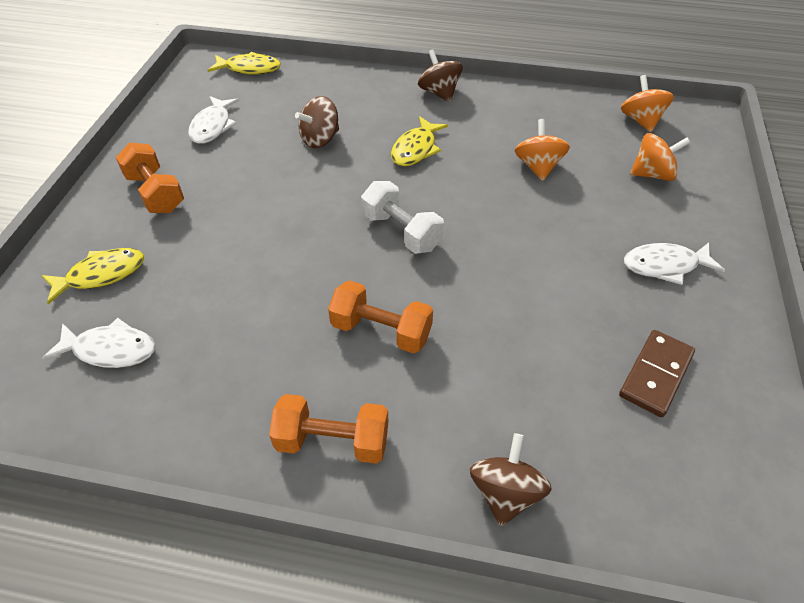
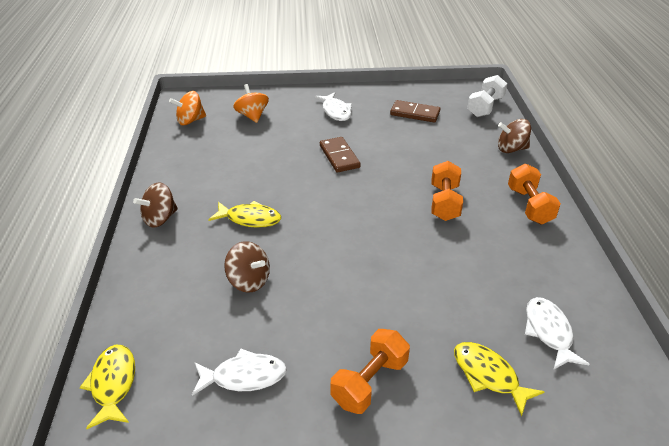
camera: 105 degrees left, 10 degrees down
white dumbbell [361,181,444,254] -> white dumbbell moved to [467,75,507,117]
orange spinning top [515,119,570,181] -> none
none -> brown domino [320,137,361,172]

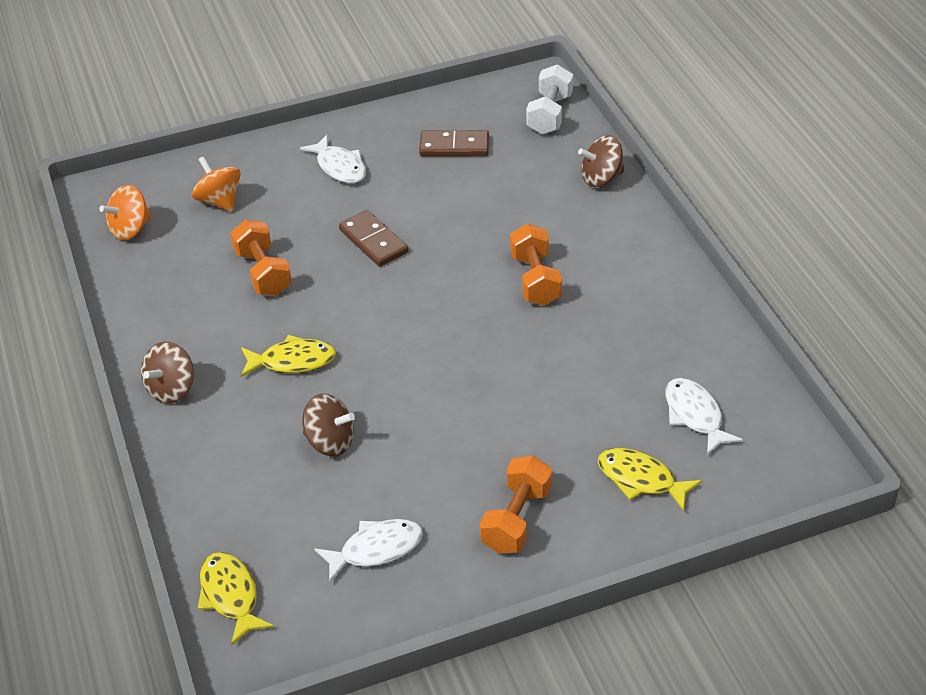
camera: 15 degrees left, 5 degrees up
orange dumbbell [508,164,561,224] -> orange dumbbell moved to [230,219,292,296]

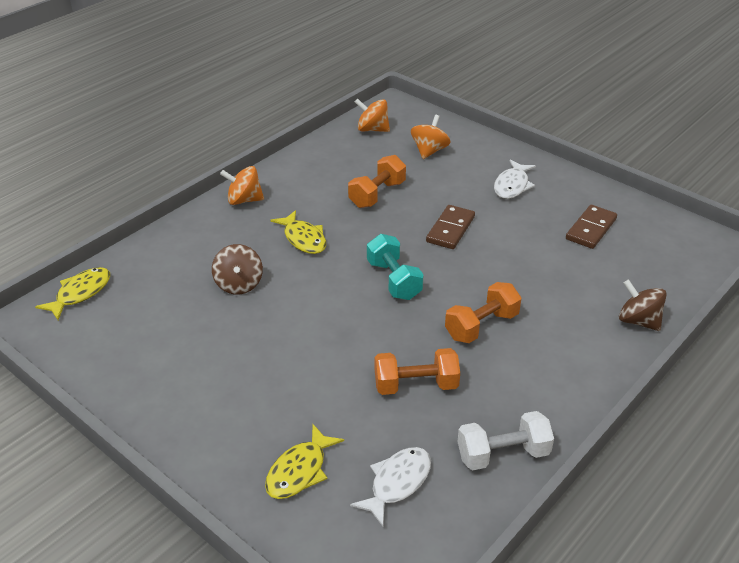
camera: 60 degrees right, 5 degrees down
brown spinning top [141,342,194,404] -> orange spinning top [220,166,264,205]
white fish [314,519,423,583] -> none
brown domino [419,130,489,157] -> brown domino turned 60 degrees clockwise [566,205,617,249]
orange dumbbell [480,456,552,554] -> orange dumbbell moved to [375,348,460,395]
white dumbbell [526,64,573,135] -> white dumbbell moved to [457,411,554,470]
yellow fish [598,448,702,511] -> yellow fish turned 150 degrees counterclockwise [265,424,344,499]
none -> turquoise dumbbell [367,234,424,300]

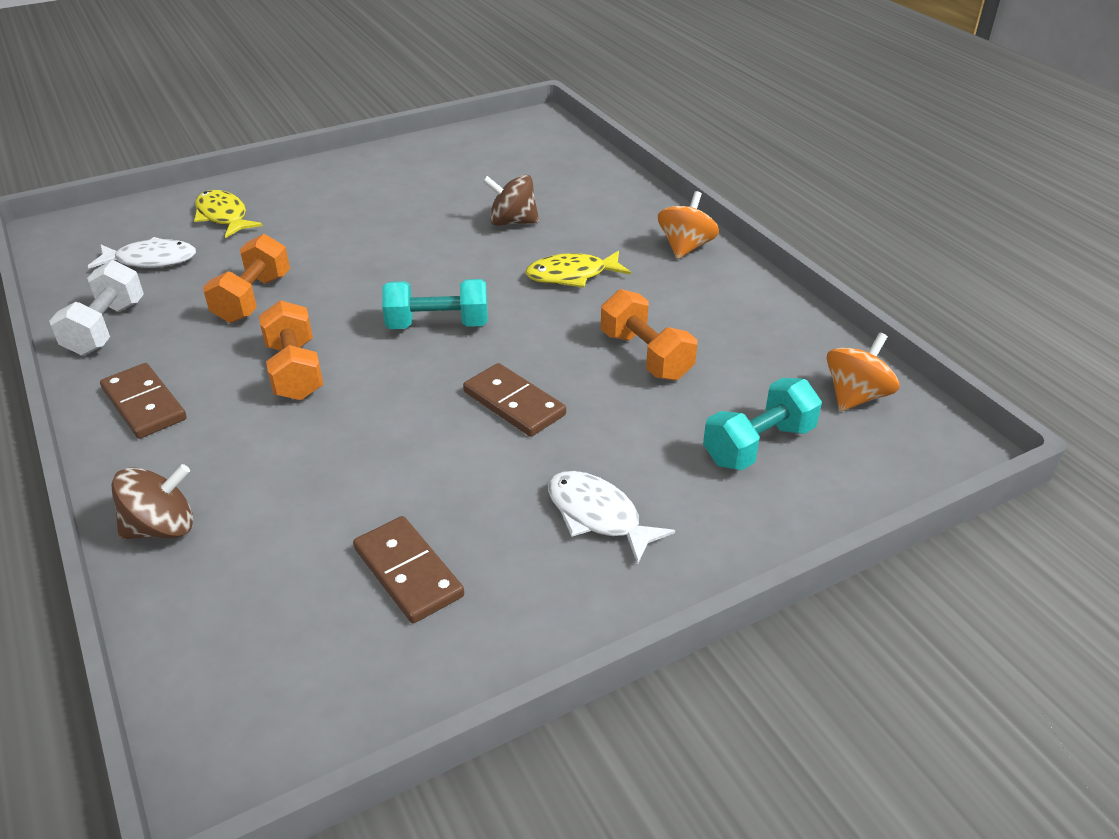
camera: 110 degrees right, 0 degrees up
yellow fish [35,267,110,320] -> none
white fish [350,447,431,526] -> white fish turned 60 degrees counterclockwise [88,237,196,269]
orange spinning top [411,115,451,159] -> turquoise dumbbell [703,378,822,470]
none -> brown domino [100,363,187,439]

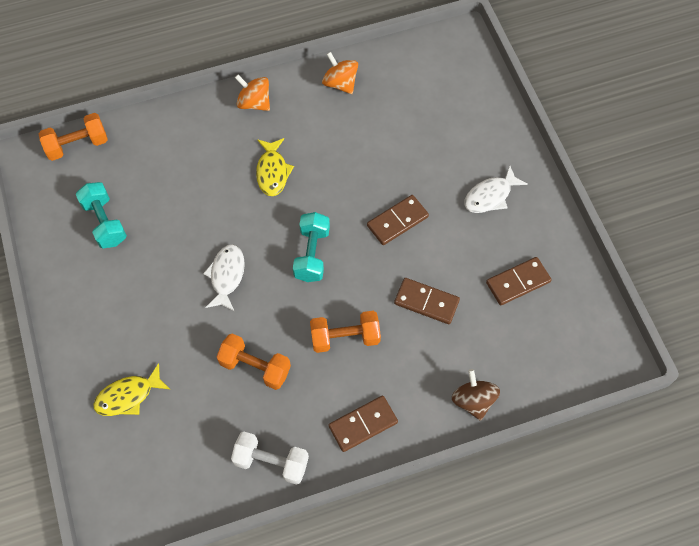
camera: 80 degrees left, 25 degrees up
white fish [88,237,196,269] -> white fish moved to [203,244,245,311]
brown spinning top [483,175,539,226] -> none
orange dumbbell [601,289,697,381] -> orange dumbbell moved to [39,113,108,161]
turquoise dumbbell [703,378,822,470] -> turquoise dumbbell moved to [76,182,127,248]
orange spinning top [827,333,899,411] -> orange spinning top moved to [322,52,358,94]
none -> brown domino [394,278,460,324]

